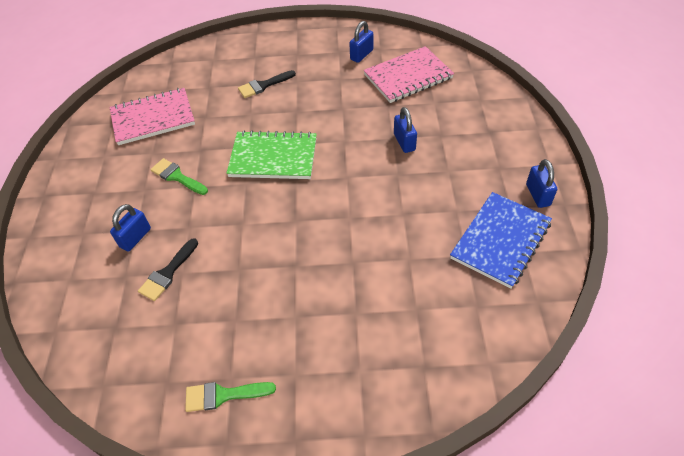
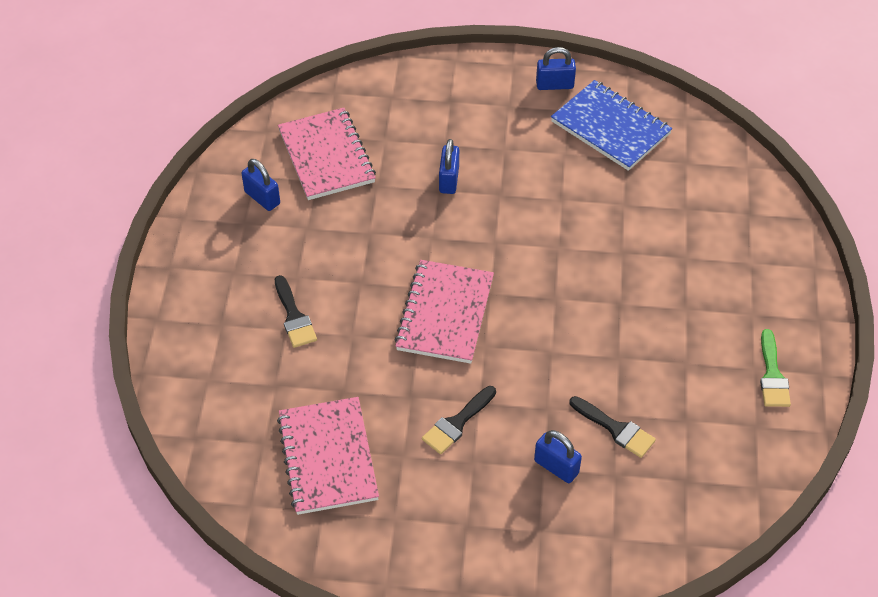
camera: 85 degrees left, 0 degrees up
green brush [150,158,208,195] -> black brush [422,386,496,454]
green notebook [226,130,317,179] -> pink notebook [394,260,494,364]
blue padlock [394,107,417,153] -> blue padlock turned 75 degrees counterclockwise [439,139,459,194]

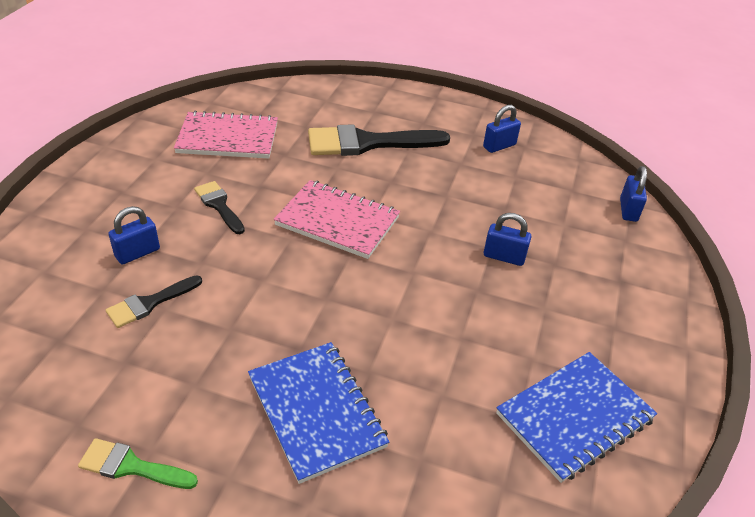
camera: 100 degrees right, 10 degrees down
black brush [275,275,317,348] -> black brush [308,124,450,156], size x1.91
pink notebook [278,108,376,200] -> none
blue padlock [536,47,576,90] -> blue padlock moved to [620,166,647,222]
none -> blue notebook [248,342,389,484]

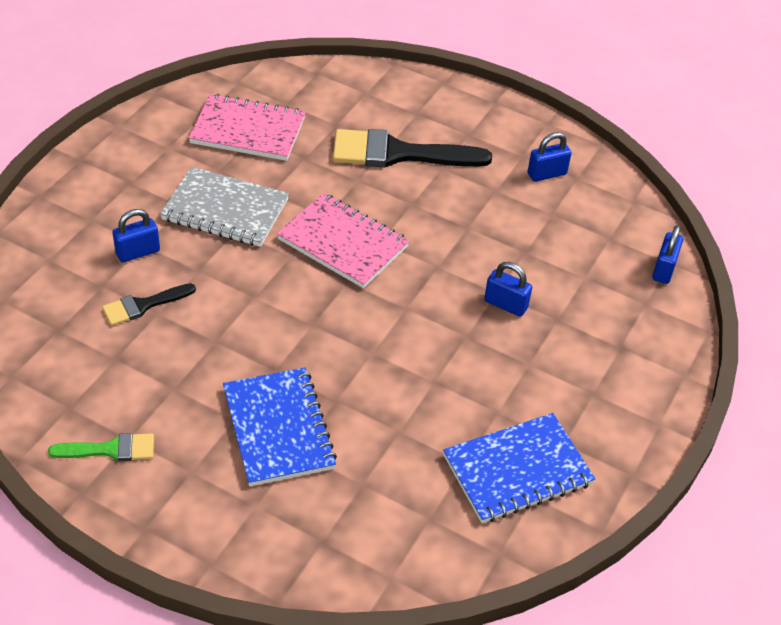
camera: 10 degrees right, 5 degrees up
green brush [78,438,198,489] -> green brush turned 150 degrees clockwise [48,433,154,461]
black brush [194,181,245,234] -> grey notebook [160,167,289,247]

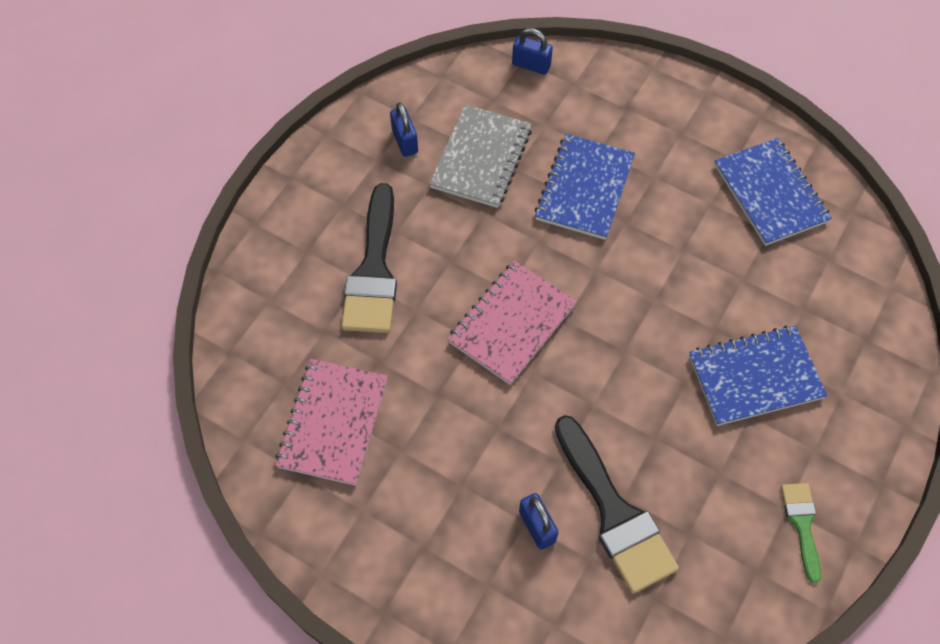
camera: 85 degrees left, 15 degrees up
black brush [102,283,196,326] -> black brush [555,415,679,593], size x1.91
grey notebook [160,167,289,247] -> grey notebook moved to [429,105,532,208]
blue padlock [484,262,532,317] -> blue notebook [535,134,635,240]

